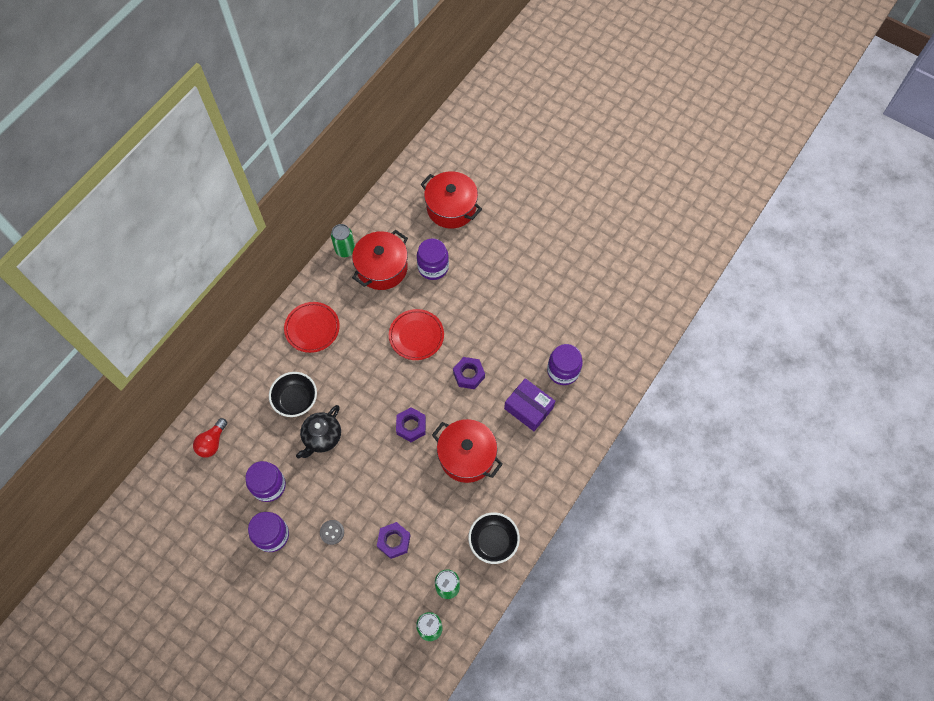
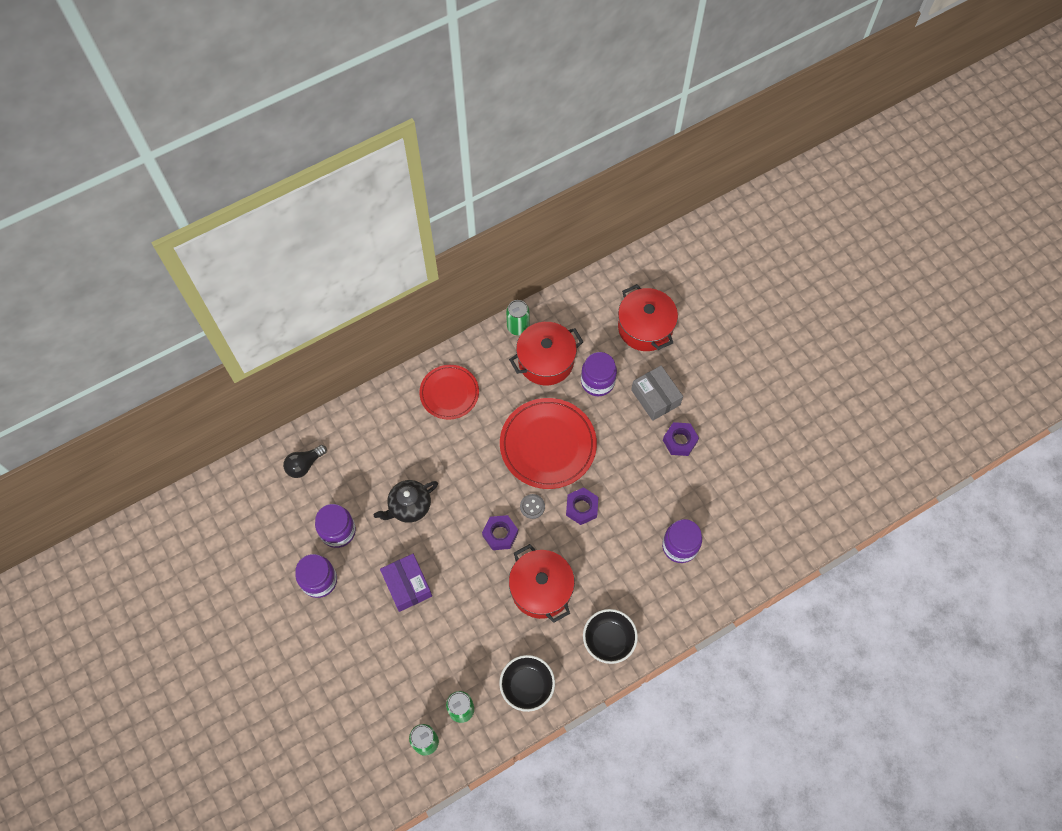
camera: 25 degrees right, 0 degrees up
red light bulb [193,418,227,458] -> black light bulb [283,445,327,478]
black bowl [269,372,317,417] -> black bowl moved to [583,609,638,664]
grey button [320,520,344,545] -> grey button moved to [520,494,545,519]
purple nut [377,522,411,559] -> purple nut moved to [663,422,699,456]
red plate [389,309,444,360] -> red plate [500,398,597,489], size x1.60
purple box [504,378,555,431] -> purple box moved to [380,554,432,612]
none -> grey box [631,365,683,421]

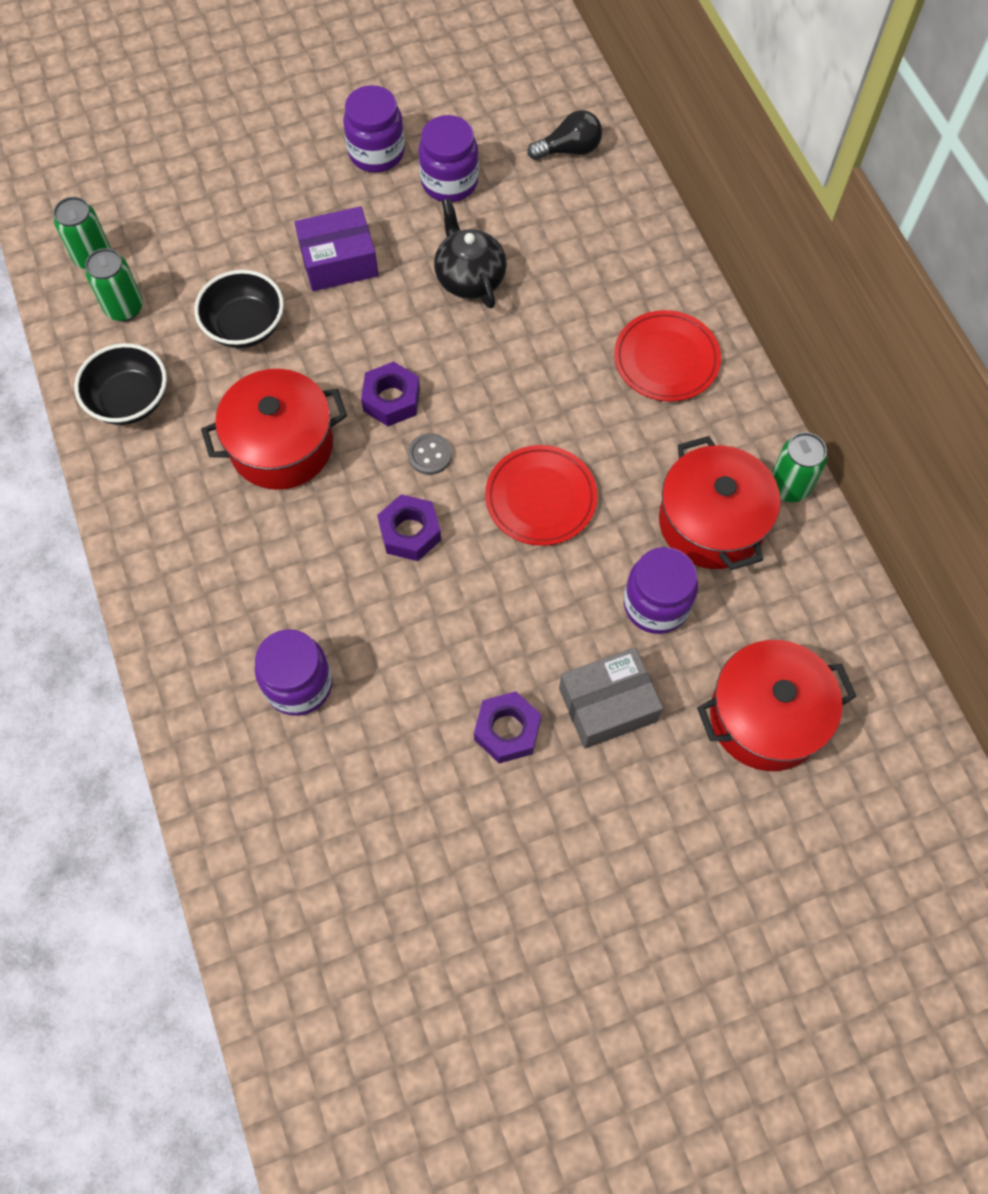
camera: 100 degrees right, 0 degrees up
black light bulb [283,445,327,478] -> black light bulb turned 105 degrees clockwise [527,110,602,160]
red plate [500,398,597,489] -> red plate [485,445,597,546], size x0.63
black bowl [583,609,638,664] -> black bowl moved to [194,270,284,348]

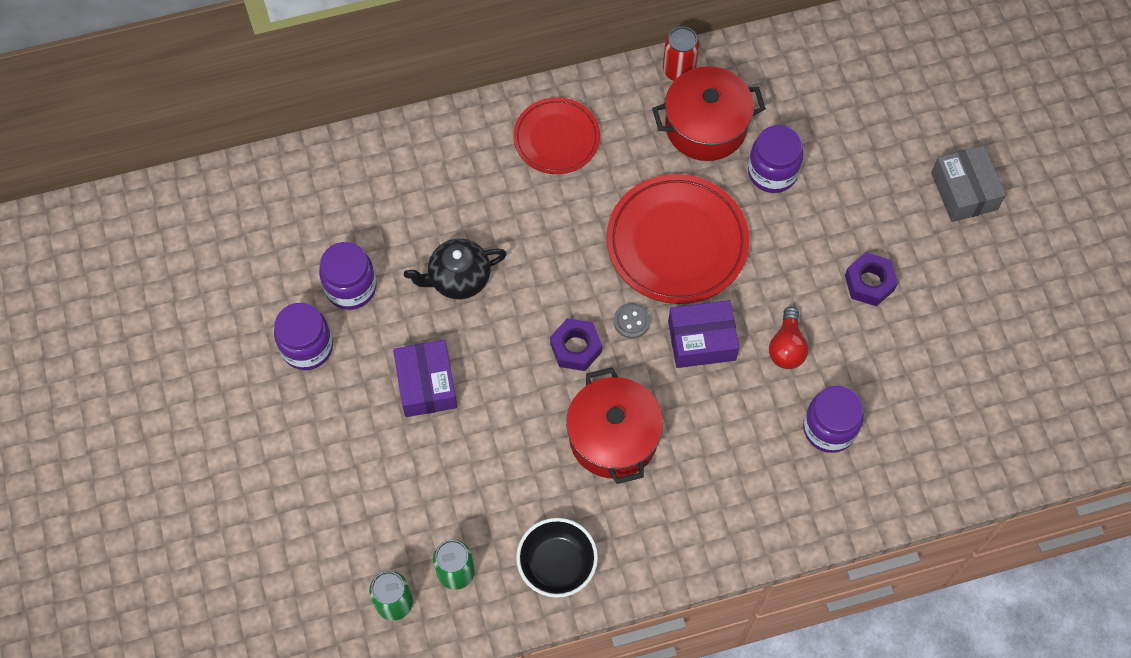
camera: 85 degrees left, 0 degrees up
black bowl [194,270,284,348] -> none
purple nut [377,494,441,561] -> purple box [668,300,739,368]
red plate [485,445,597,546] -> red plate [606,174,750,304], size x1.60
black light bulb [527,110,602,160] -> none
grey box [559,647,663,749] -> grey box moved to [931,145,1006,222]
red pot [697,640,856,771] -> none
green can [772,432,827,502] -> red can [663,27,699,81]
none -> red light bulb [769,307,808,369]

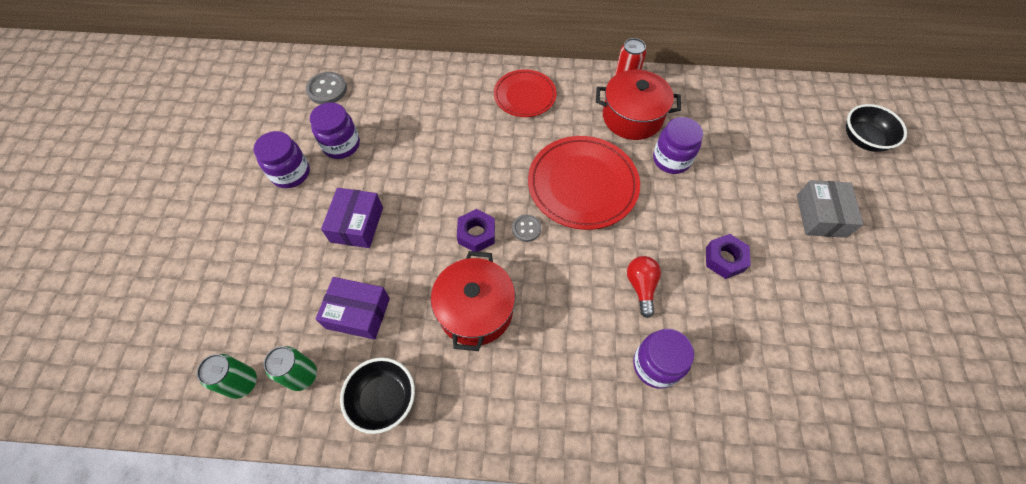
camera: 20 degrees right, 5 degrees down
black teapot [404,239,506,299] -> none
purple box [668,300,739,368] -> purple box moved to [316,277,390,340]
red light bulb [769,307,808,369] -> red light bulb turned 150 degrees clockwise [627,256,661,318]
none -> grey button [306,72,347,105]
none -> black bowl [846,104,907,152]

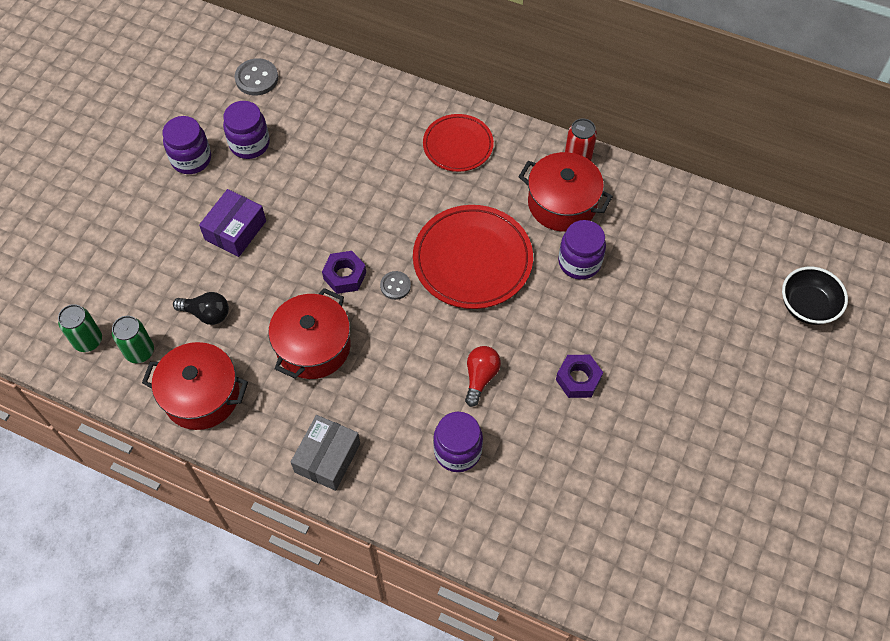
camera: 20 degrees right, 0 degrees up
purple box [316,277,390,340] -> black light bulb [173,292,229,325]
black bowl [340,358,415,434] -> red pot [142,342,248,430]
grey box [797,180,863,238] -> grey box moved to [291,415,360,491]

